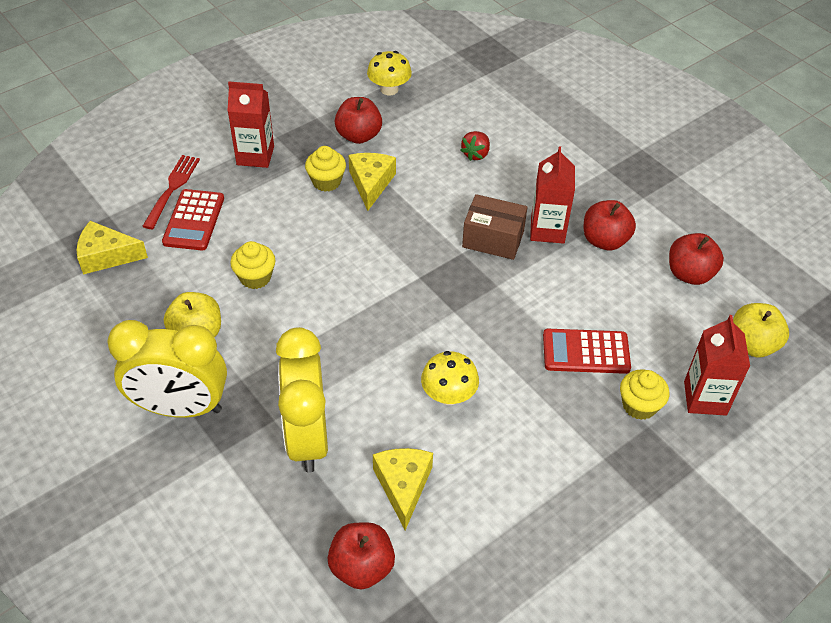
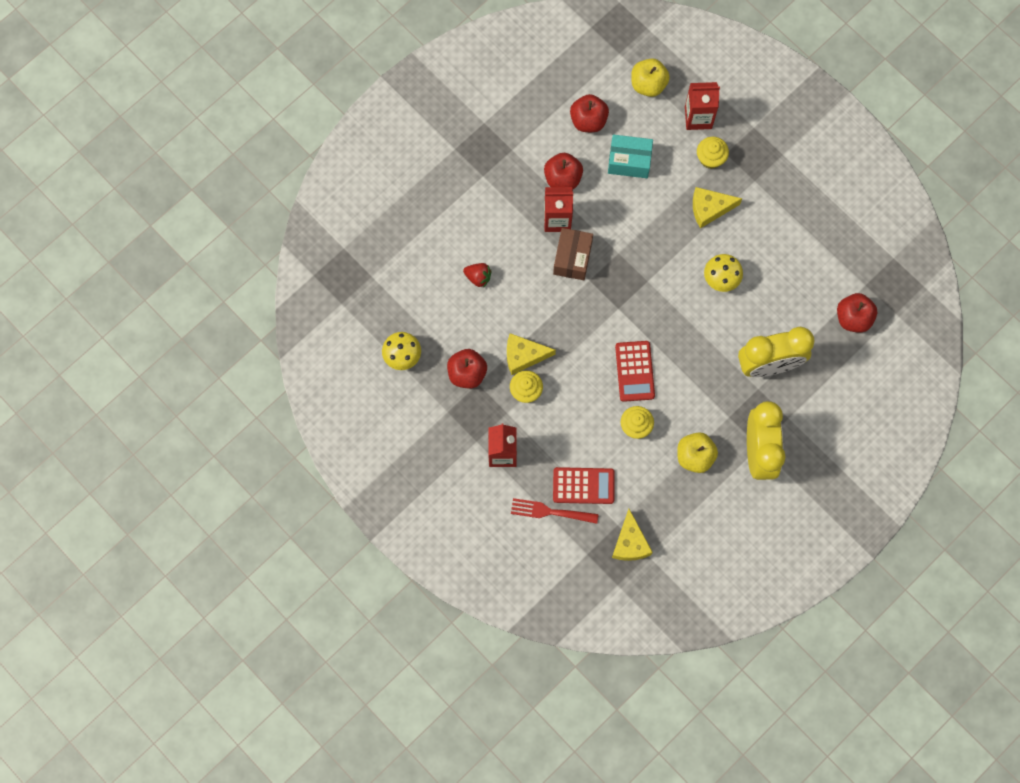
camera: 95 degrees left, 25 degrees up
yellow cheese [373,448,433,530] -> yellow cheese moved to [693,187,742,228]
red calculator [543,329,631,374] -> red calculator moved to [615,341,655,402]
none -> turquoise box [608,135,653,178]

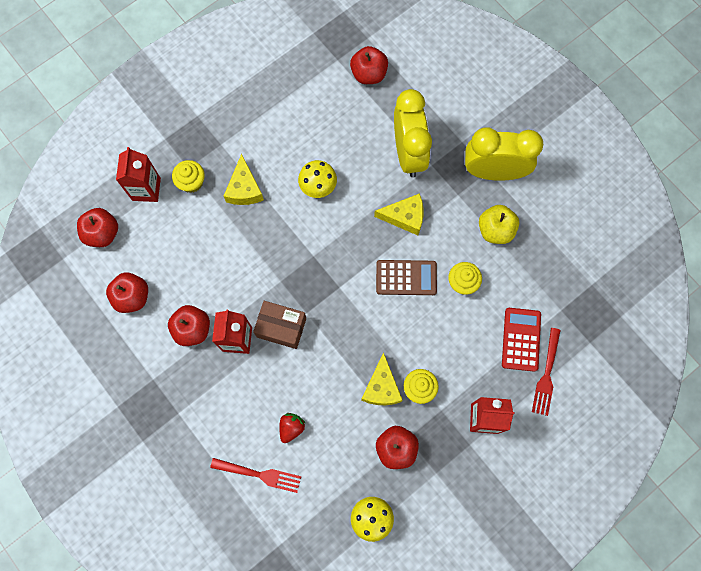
camera: 85 degrees left, 0 degrees up
turquoise box [608,135,653,178] -> none
yellow cheese [612,509,653,561] -> yellow cheese moved to [374,193,424,235]
red calculator [615,341,655,402] -> brown calculator [376,260,437,295]
yellow apple [631,58,670,97] -> red apple [77,208,118,247]
none -> red fork [210,458,301,493]

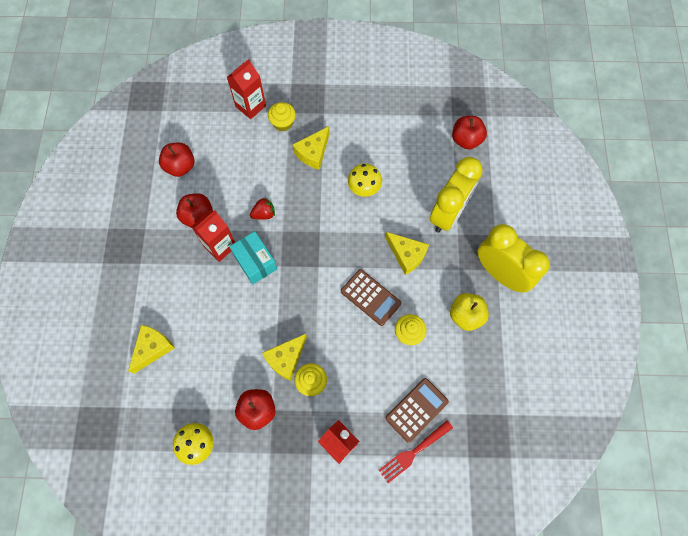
camera: 40 degrees right, 5 degrees down
red apple [77,208,118,247] -> none
red fork [210,458,301,493] -> yellow cheese [128,325,175,374]
brown box [253,301,306,349] -> turquoise box [229,231,277,285]
red strawberry [279,413,305,443] -> red strawberry moved to [250,198,275,220]
red calculator [502,308,541,372] -> brown calculator [385,378,449,443]

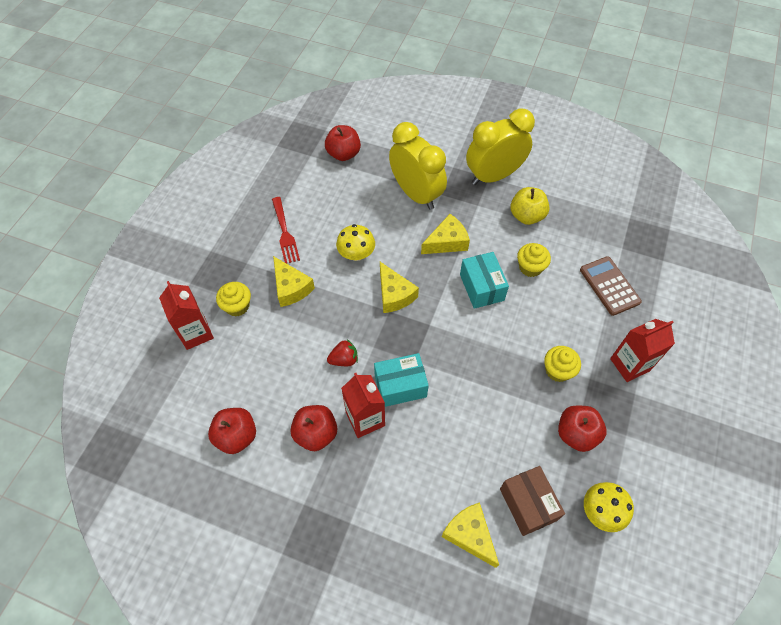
camera: 70 degrees left, 10 degrees down
red strawberry [250,198,275,220] -> red strawberry turned 75 degrees clockwise [327,340,358,366]
yellow cheese [262,334,307,381] -> yellow cheese moved to [380,262,419,313]
brown calculator [341,269,401,326] -> turquoise box [460,252,509,309]
red fork [379,420,453,483] -> red fork moved to [272,197,300,264]
none -> brown box [500,466,565,536]

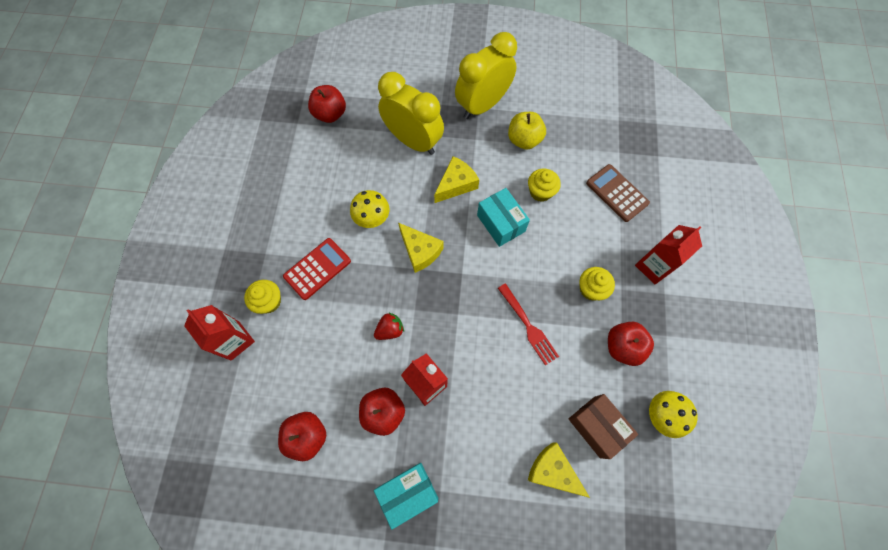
camera: 15 degrees left, 10 degrees up
red fork [272,197,300,264] -> red fork moved to [498,284,559,365]
yellow cheese [273,256,315,307] -> red calculator [283,238,351,300]
turquoise box [374,353,429,407] -> turquoise box moved to [374,463,438,530]

